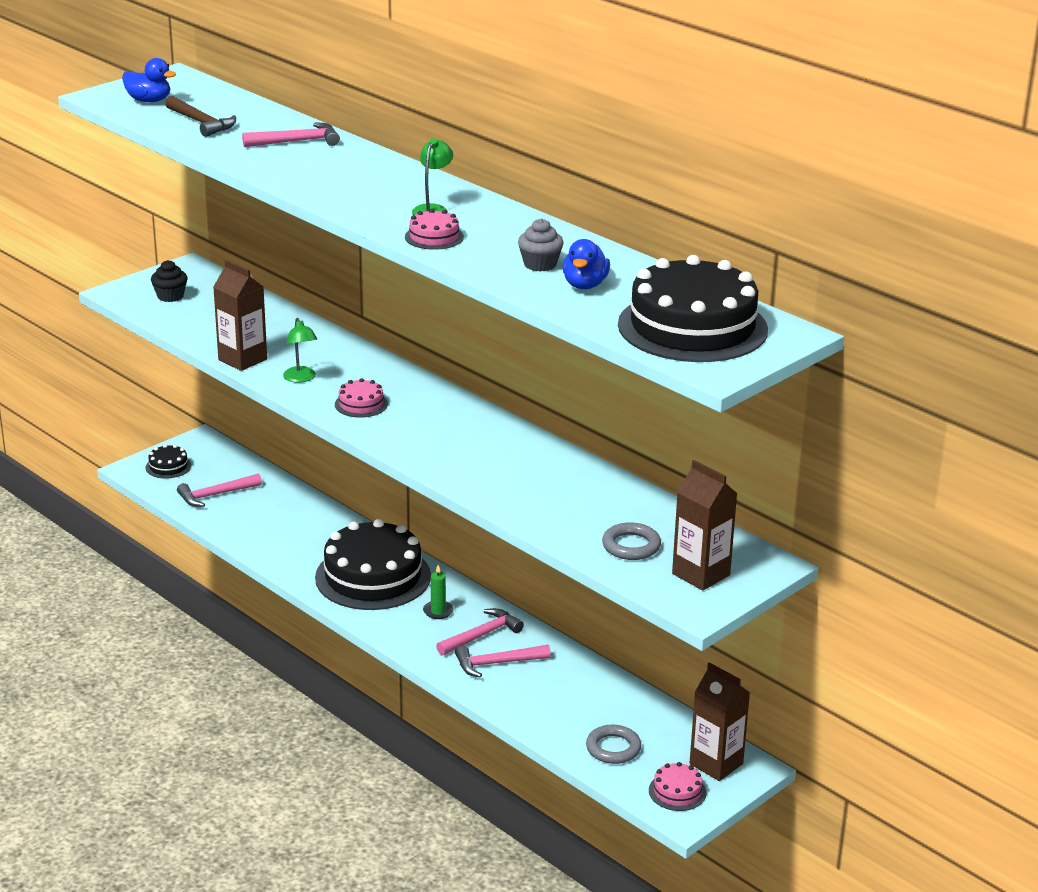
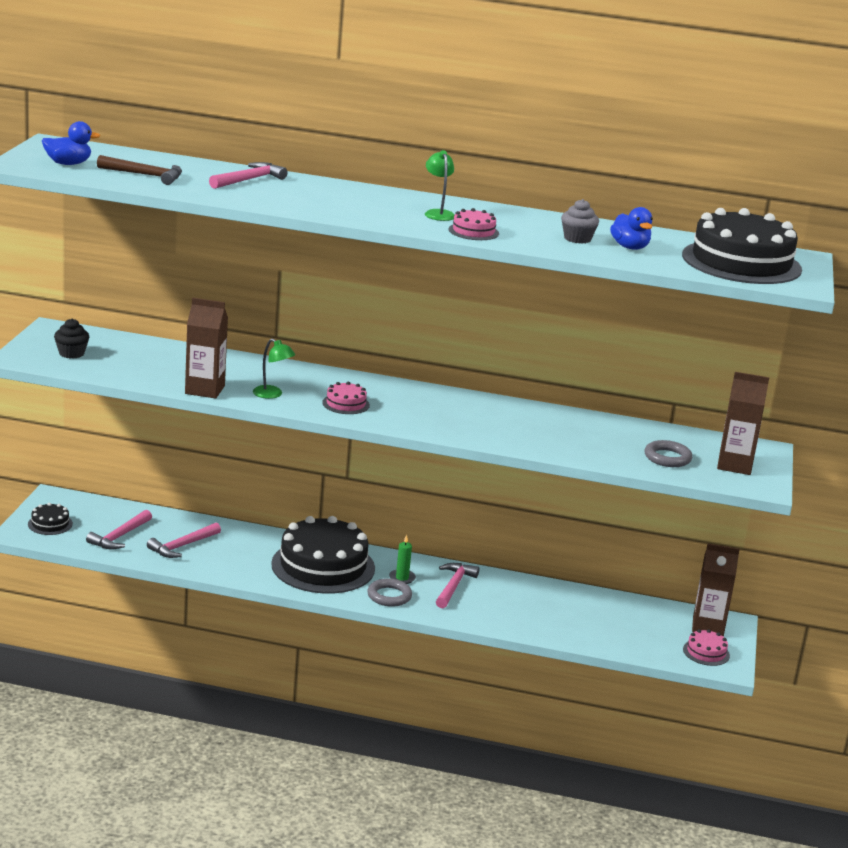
camera: 35 degrees left, 5 degrees down
pink hammer [455,645,551,678] -> pink hammer moved to [147,523,221,558]
grey ring [586,725,641,764] -> grey ring moved to [367,578,412,607]

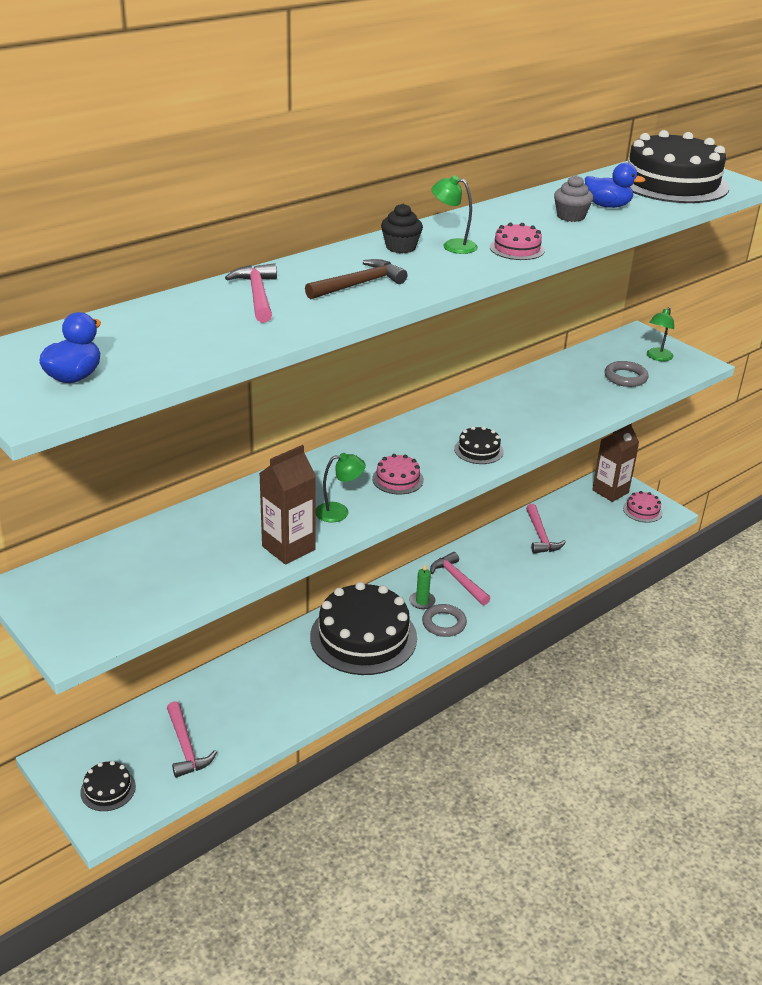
camera: 50 degrees left, 10 degrees up
black cupcake [54,319,89,359] -> black cupcake moved to [381,204,423,253]
brown hammer [97,155,182,185] -> brown hammer moved to [305,259,407,299]
pink hammer [147,523,221,558] -> pink hammer moved to [526,504,566,553]
brown carton [717,372,769,475] -> green lamp [647,307,674,361]
none -> black cake [454,426,504,464]

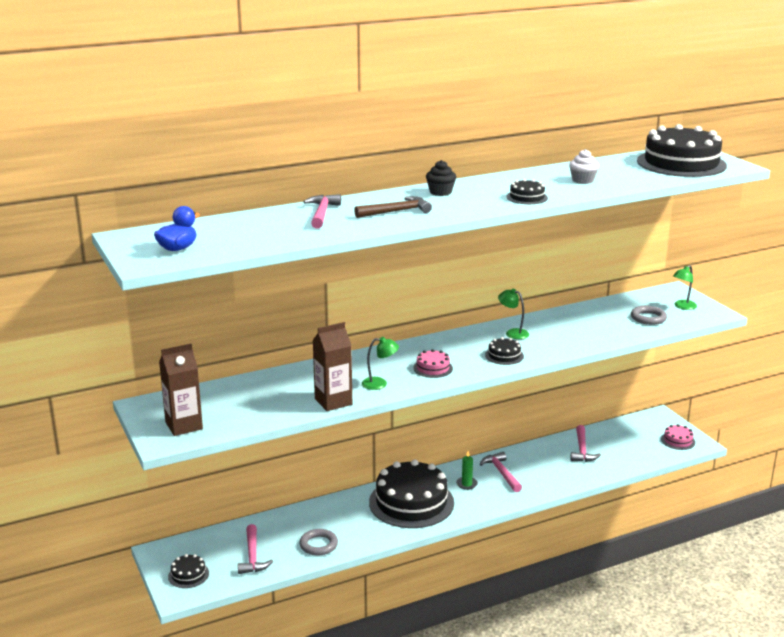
camera: 15 degrees right, 10 degrees down
grey ring [422,604,467,637] -> grey ring moved to [299,529,338,555]
green lamp [431,175,478,254] -> green lamp moved to [498,289,529,339]
pink cake [490,223,545,260] -> black cake [506,179,548,204]
grey cupcake [554,175,593,222] -> white cupcake [569,149,599,184]
blue duck [585,163,645,208] -> none
brown carton [592,423,639,502] -> brown carton moved to [159,344,203,436]

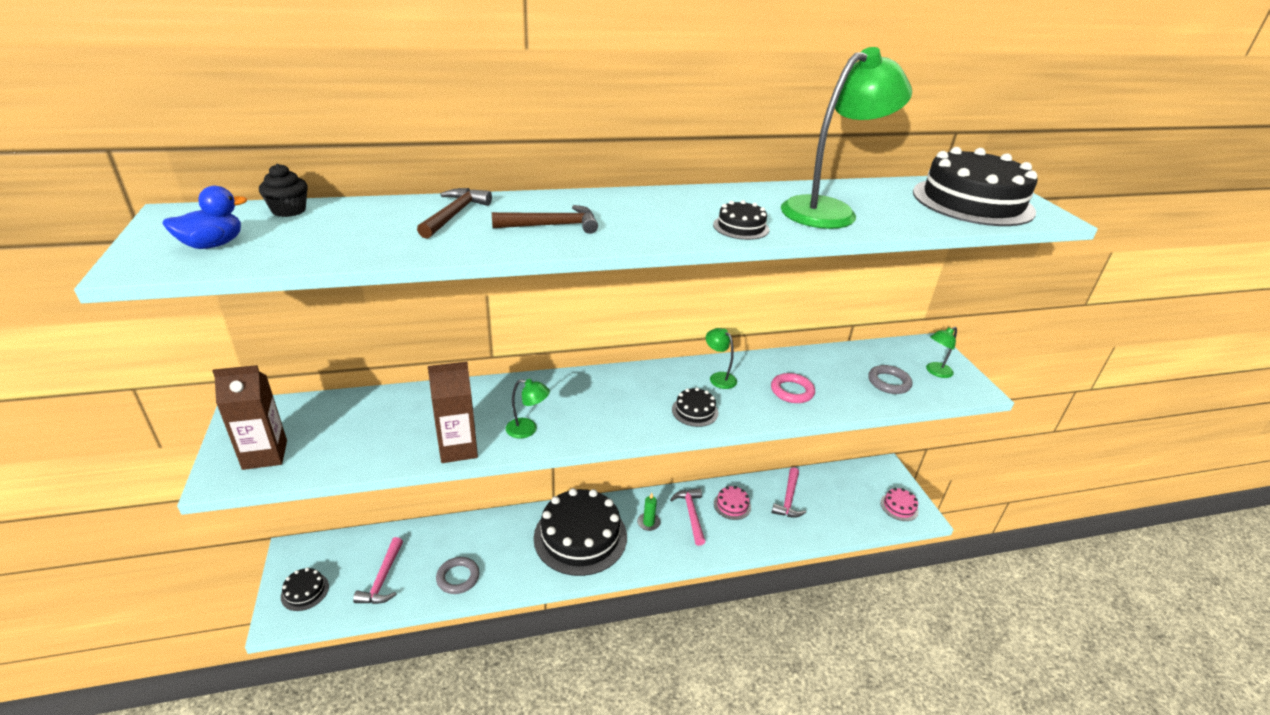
camera: 10 degrees right, 10 degrees up
pink hammer [303,194,341,229] -> brown hammer [417,188,492,239]
pink cake [413,349,453,378] -> pink cake moved to [714,486,751,520]
black cupcake [426,160,456,196] -> black cupcake moved to [259,164,308,217]
white cupcake [569,149,599,184] -> green lamp [781,47,912,229]
none -> pink ring [771,373,815,403]

